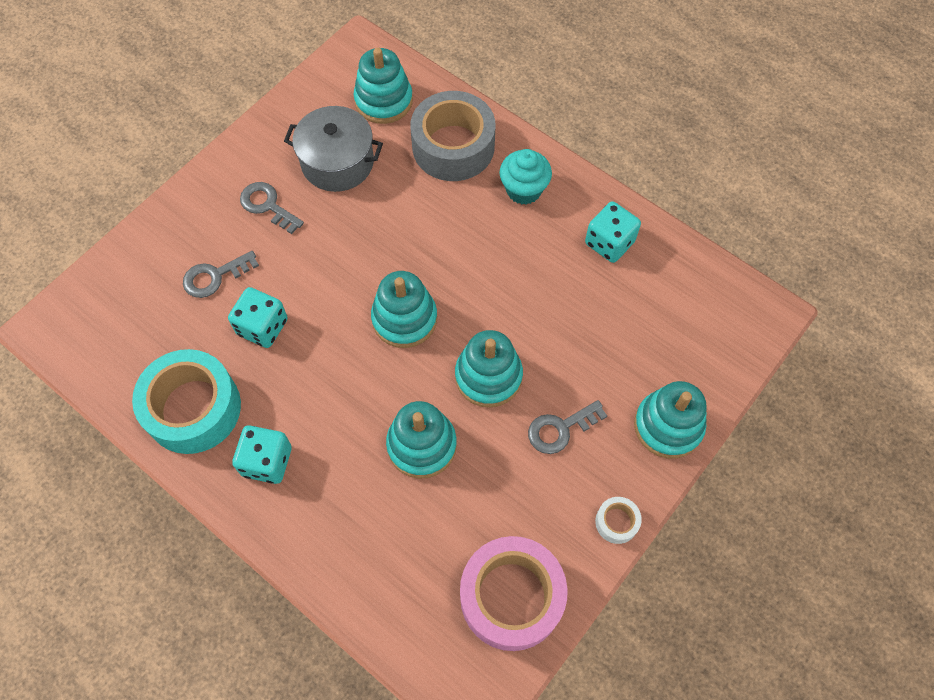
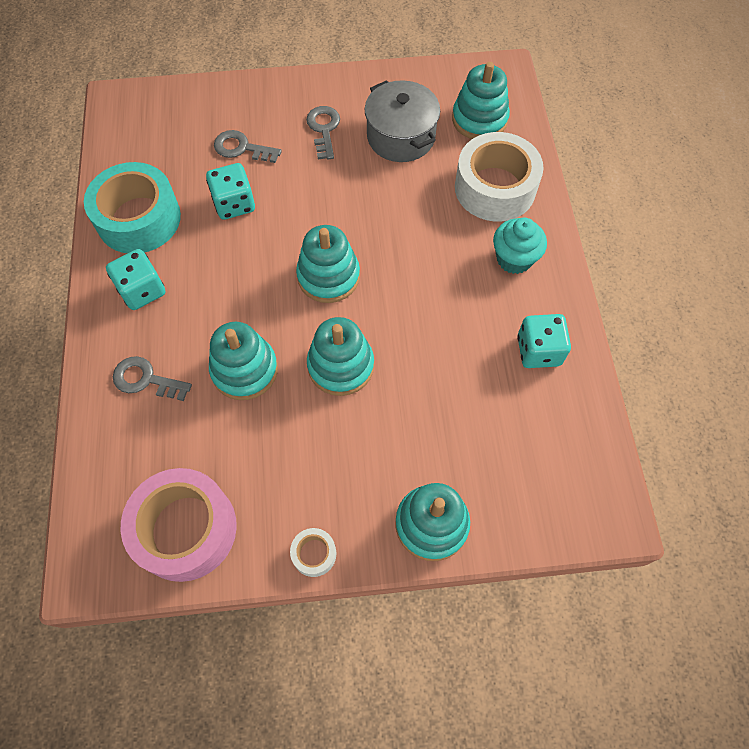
camera: 45 degrees right, 0 degrees up
grey tape [410,91,495,181] -> white tape [455,132,544,221]
grey key [528,400,607,454] -> grey key moved to [113,356,192,401]

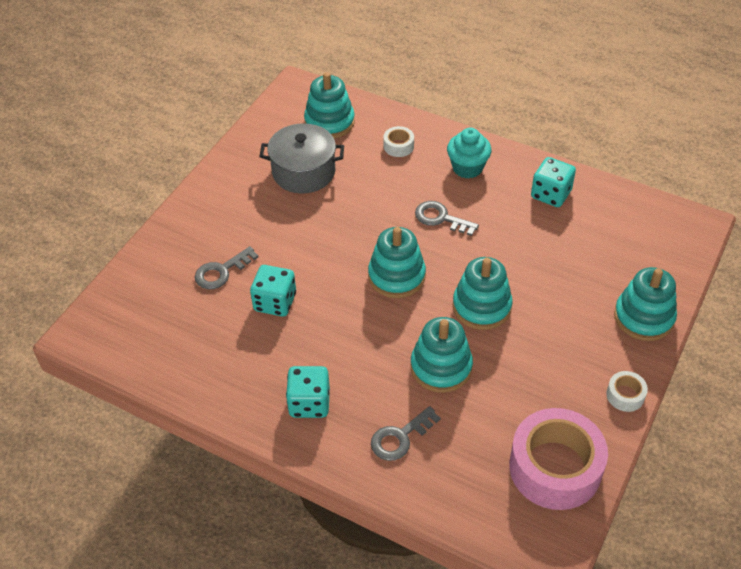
camera: 55 degrees left, 15 degrees down
turquoise tape [84,162,181,253] -> none
grey key [306,106,340,160] -> grey key moved to [415,201,479,236]
white tape [455,132,544,221] -> white tape [384,126,414,157], size x0.43

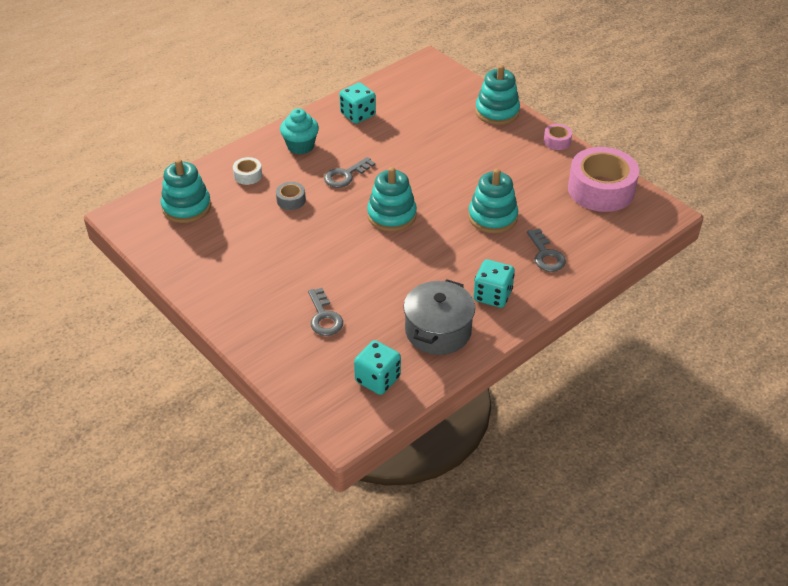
camera: 70 degrees left, 5 degrees down
turquoise dice [250,265,296,317] -> turquoise dice moved to [354,340,401,395]
grey pot [259,123,344,194] -> grey pot moved to [403,279,475,355]
turquoise stacking toy [453,257,513,330] -> none
white tape [606,371,648,412] -> pink tape [544,124,572,150]
none -> grey tape [276,182,306,210]

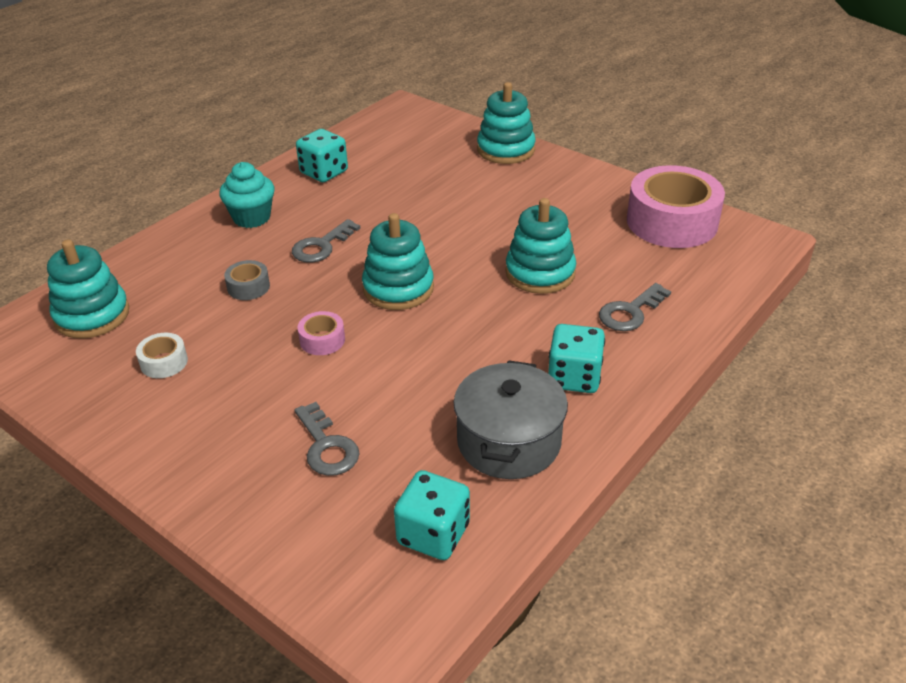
camera: 10 degrees left, 5 degrees down
white tape [233,157,262,185] -> white tape moved to [136,333,188,378]
grey key [527,229,566,272] -> grey key turned 75 degrees clockwise [599,283,671,331]
pink tape [544,124,572,150] -> pink tape moved to [298,311,345,355]

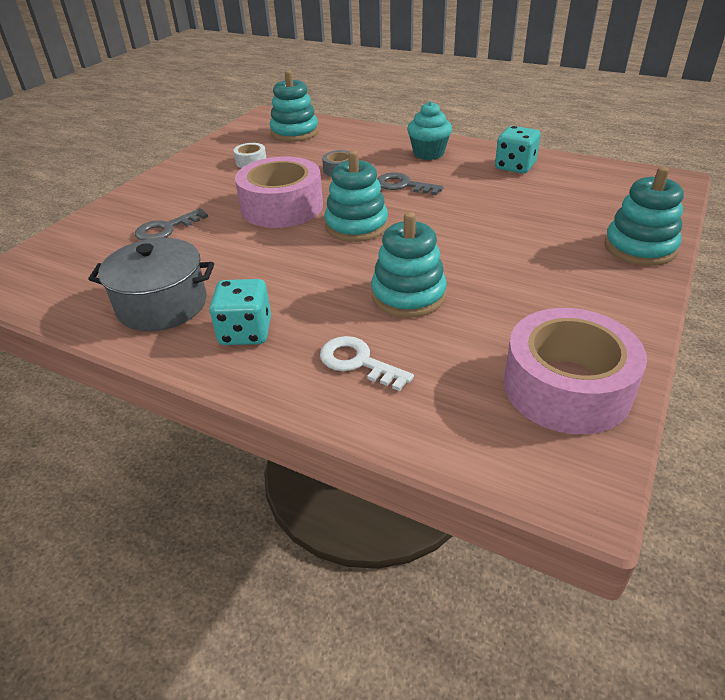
camera: 80 degrees right, 0 degrees up
pink tape [298,311,345,355] -> pink tape [235,156,323,228], size x2.31
turquoise dice [394,470,470,560] -> none
grey key [599,283,671,331] -> white key [320,336,414,391]

